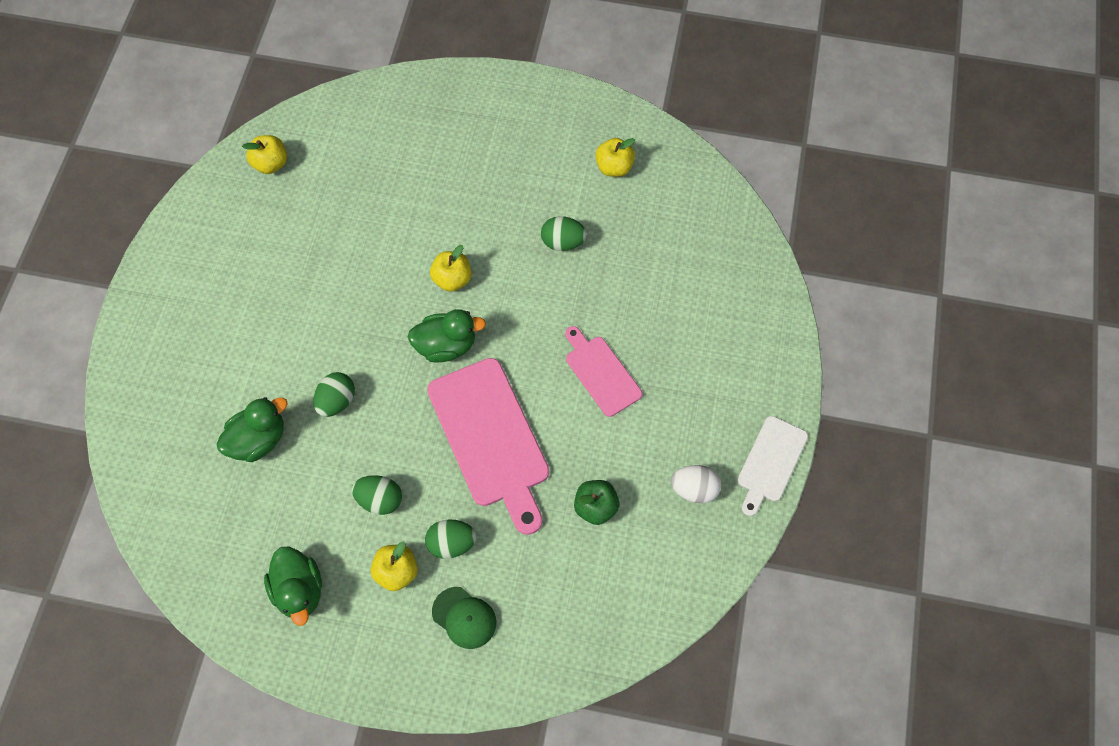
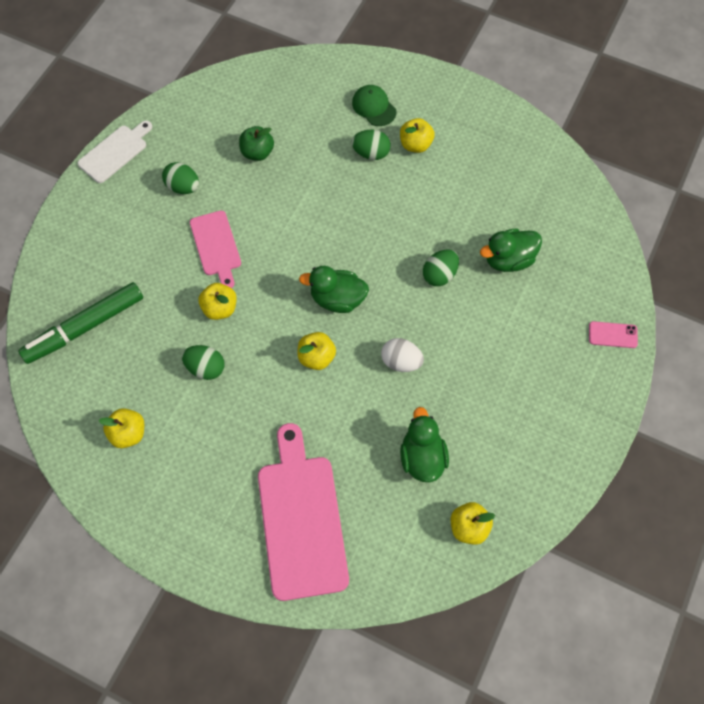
camera: 165 degrees left, 0 degrees up
green duck [264,547,322,626] -> green duck moved to [400,407,449,482]
green egg [352,475,402,515] -> green egg moved to [162,162,199,194]
pink cutting board [427,358,549,535] -> pink cutting board moved to [258,423,349,601]
white egg [671,465,721,503] -> white egg moved to [381,338,424,372]
none -> green marker [18,282,143,364]
none -> yellow apple [199,283,237,320]
none -> pink phone [589,321,638,348]

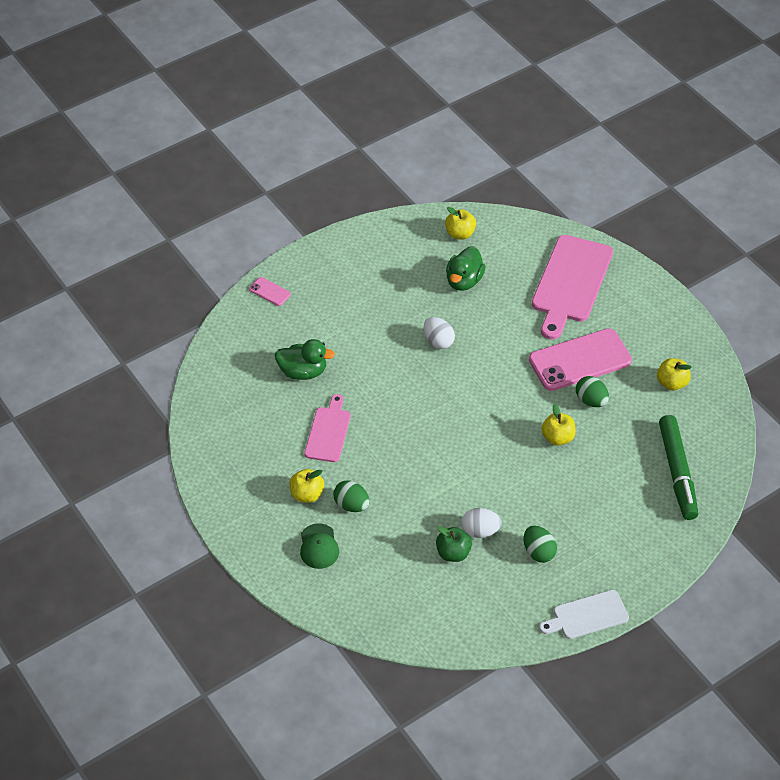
camera: 150 degrees left, 15 degrees down
green marker [18,282,143,364] -> green marker turned 90 degrees clockwise [659,415,698,520]
pink cutting board [190,211,241,288] -> pink cutting board moved to [305,394,351,462]
yellow apple [298,332,336,370] -> none
green duck [299,266,369,313] -> none
green egg [423,250,459,286] -> none
none -> white egg [461,508,502,538]
none -> pink phone [529,328,632,391]

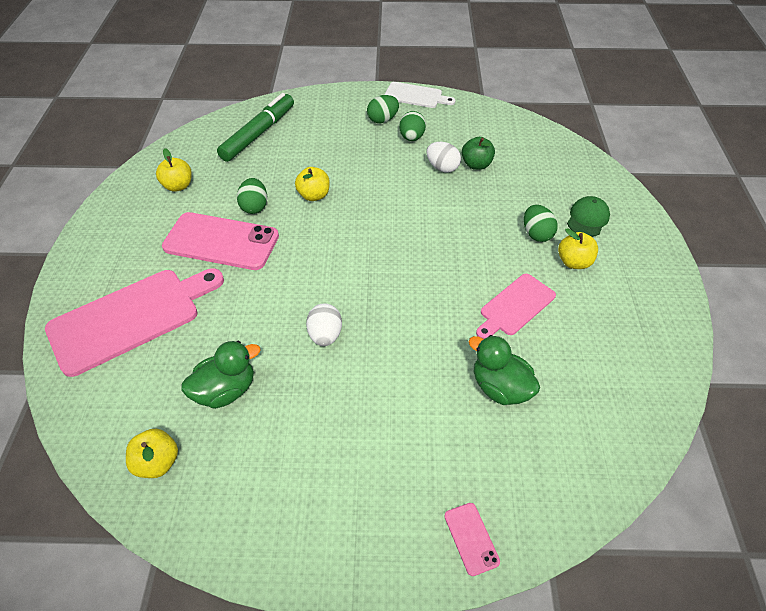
camera: 145 degrees left, 0 degrees up
none -> green egg [367,95,399,123]

